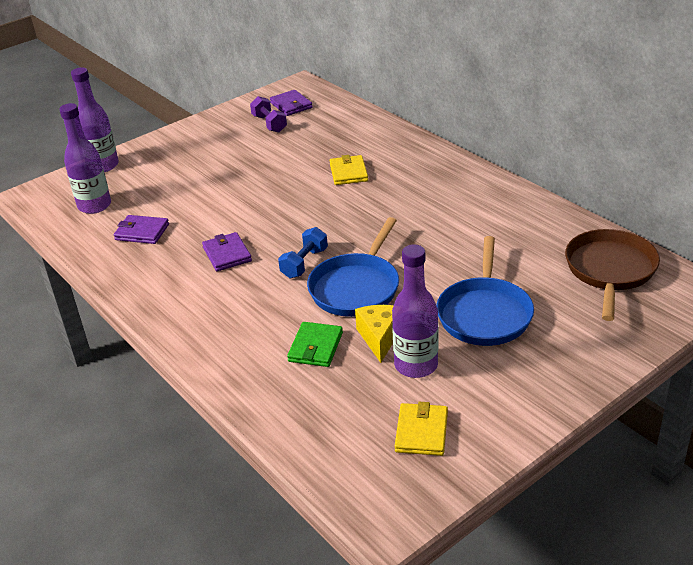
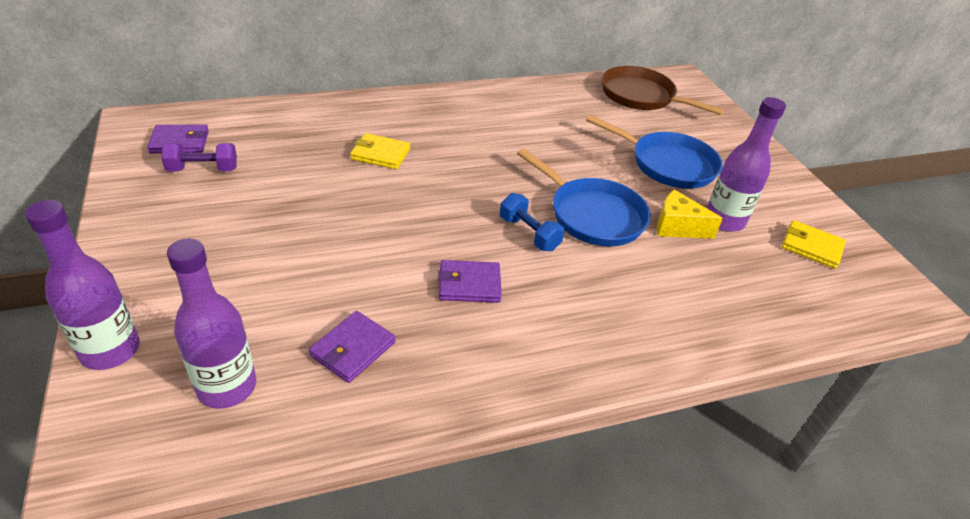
camera: 75 degrees left, 5 degrees up
green wallet [287,322,343,367] -> none

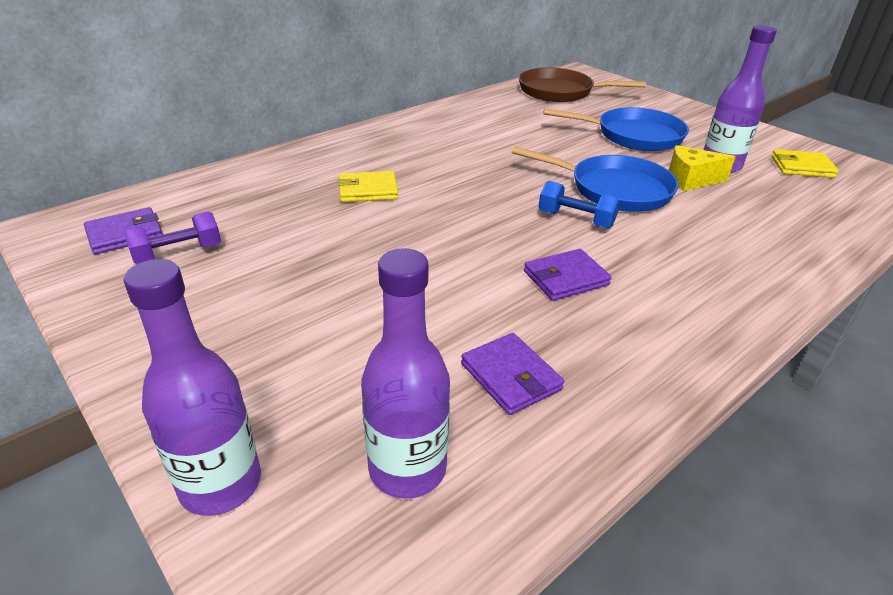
camera: 20 degrees left, 5 degrees down
purple wallet [309,311,395,383] -> purple wallet turned 45 degrees counterclockwise [461,333,564,415]

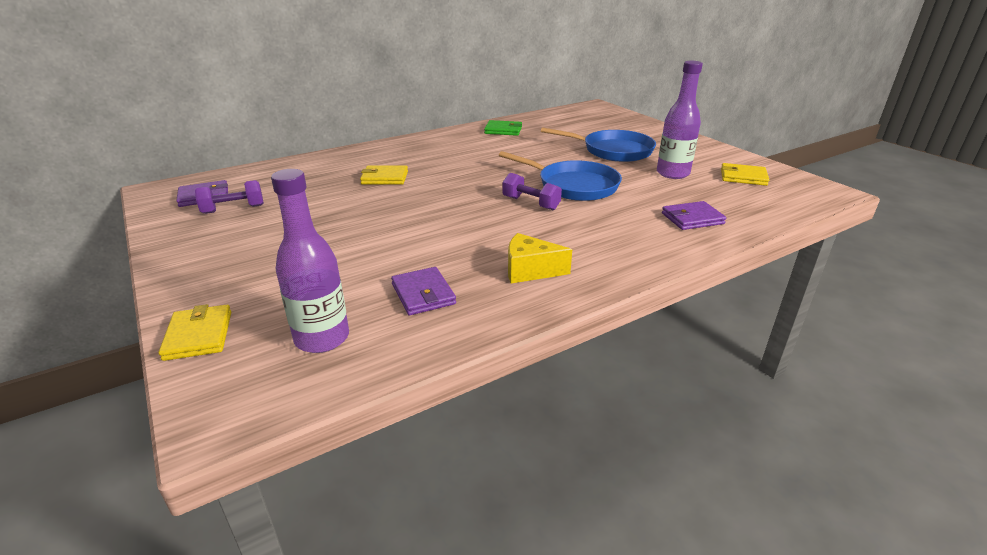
camera: 10 degrees right, 5 degrees down
purple bottle [123,259,261,516] -> yellow wallet [159,304,231,361]
brown pan [519,68,646,102] -> none
purple wallet [524,249,612,301] -> purple wallet moved to [662,201,726,230]
blue dumbbell [539,181,620,229] -> purple dumbbell [502,173,562,210]
yellow cheese [669,145,736,191] -> yellow cheese moved to [508,233,572,284]
none -> green wallet [484,120,522,136]

